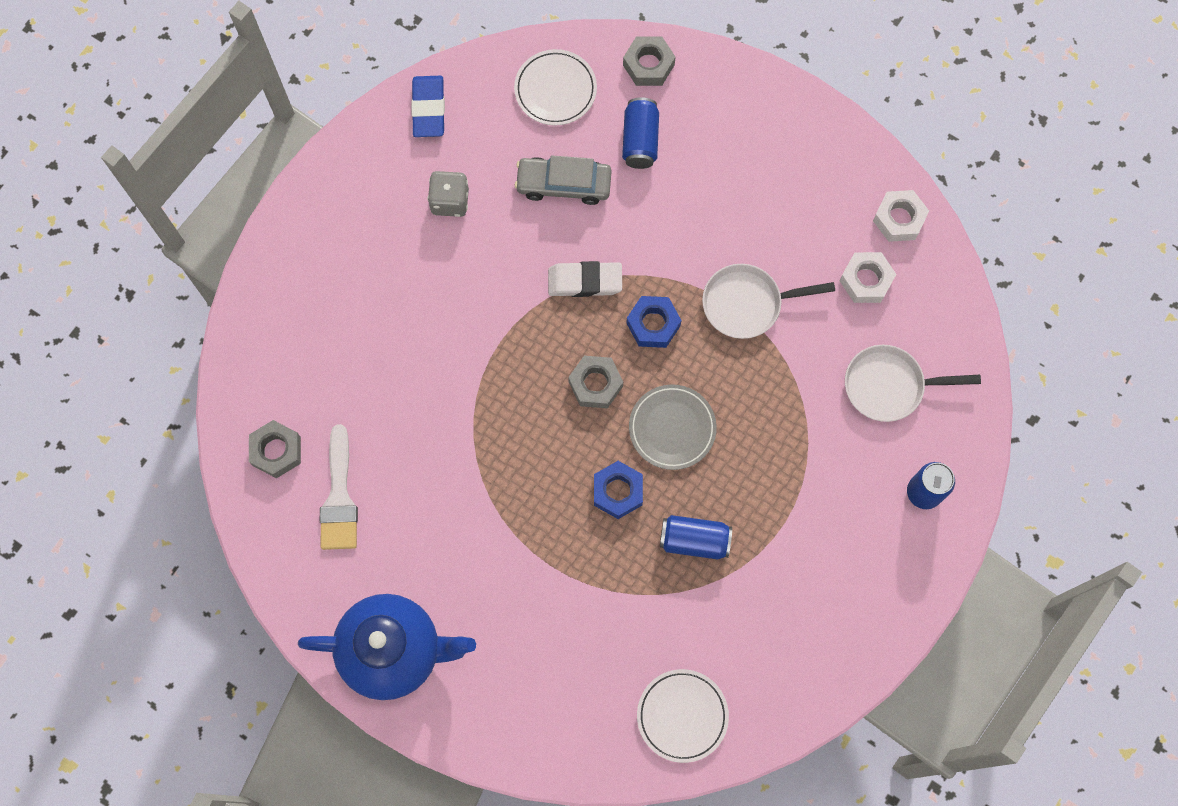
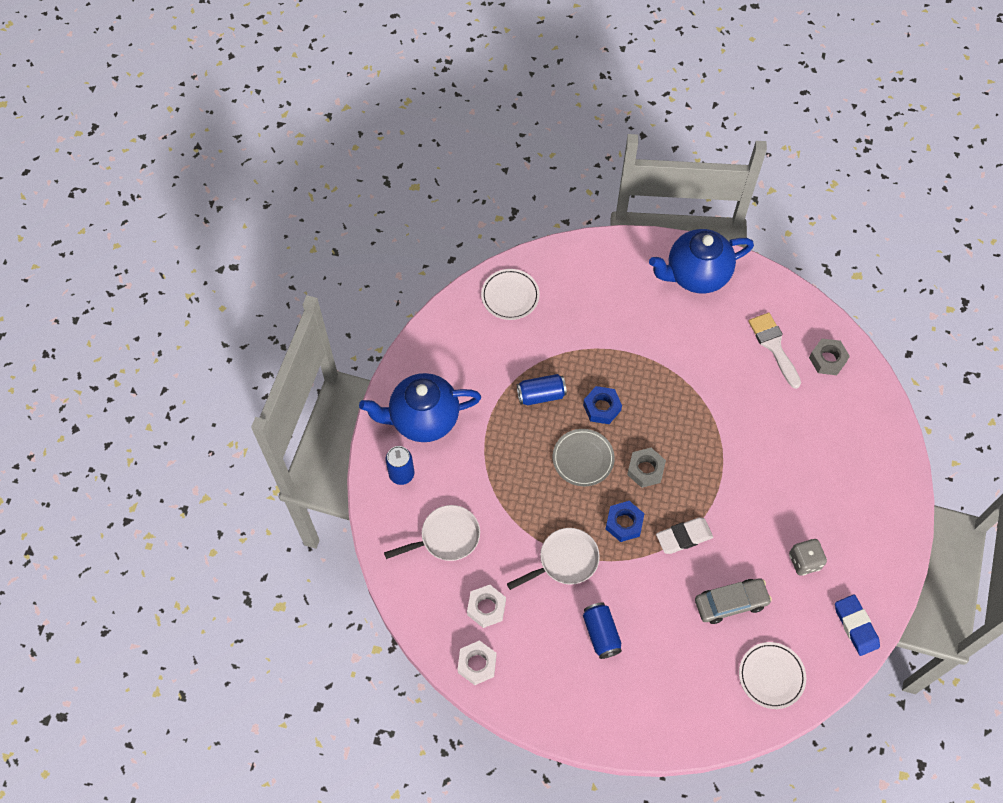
camera: 160 degrees right, 10 degrees down
blue can [622,97,659,169] -> blue can moved to [583,602,622,659]
grey nut [623,36,676,86] -> none
none -> blue teapot [359,373,481,442]

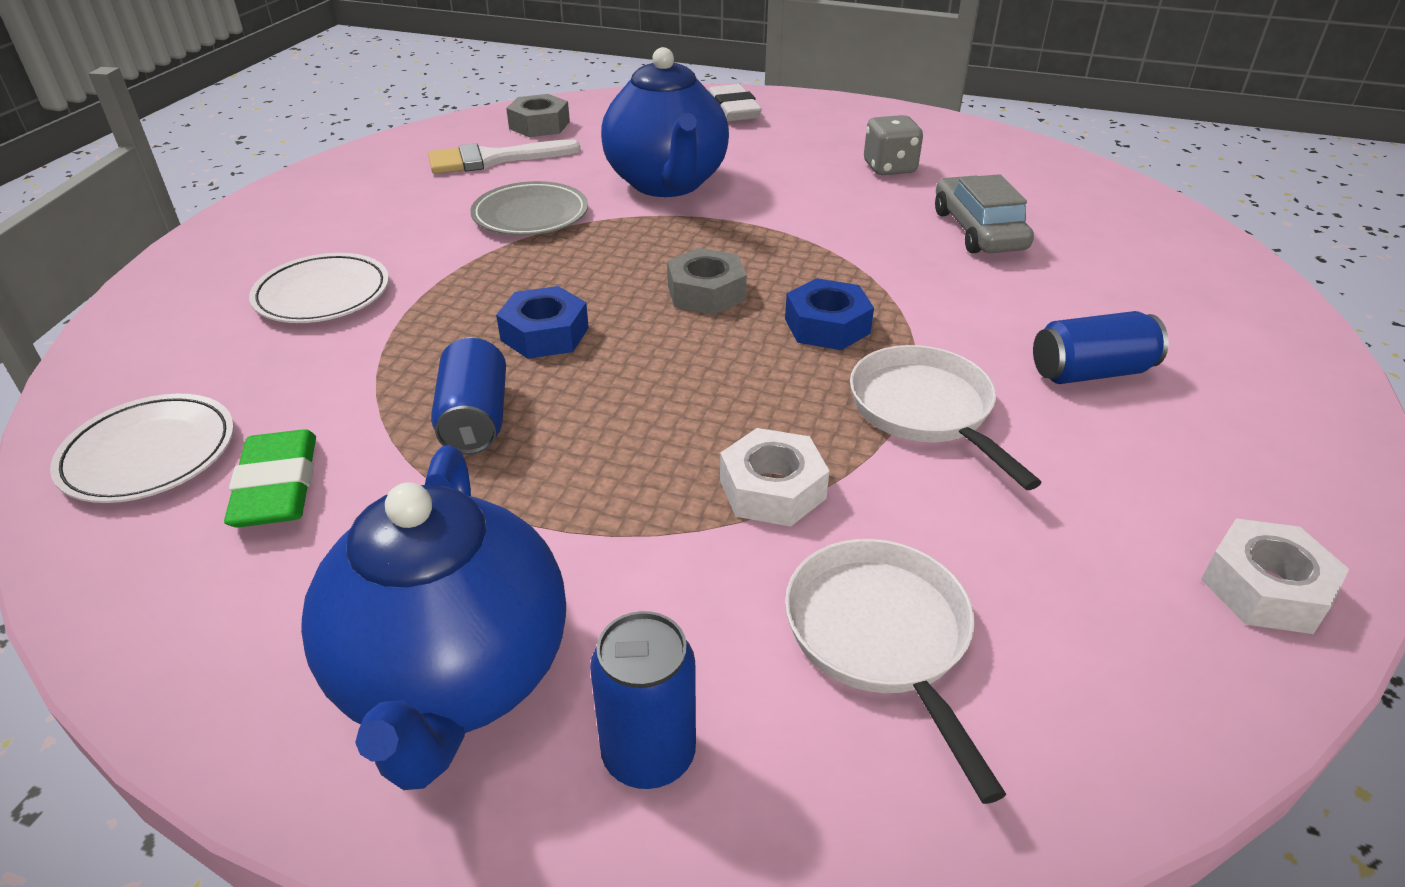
camera: 85 degrees left, 25 degrees down
white nut [467,585,506,628] -> white nut moved to [720,428,830,527]
grey plate [553,429,615,486] -> grey plate moved to [471,181,588,235]
blue teapot [649,229,754,293] -> blue teapot moved to [601,47,729,197]
white eraser [656,517,713,554] -> white eraser moved to [708,84,762,122]
white plate [739,642,806,709] -> white plate moved to [249,253,389,323]
blue eraser [835,594,880,656] -> none
none -> green eraser [224,429,316,528]

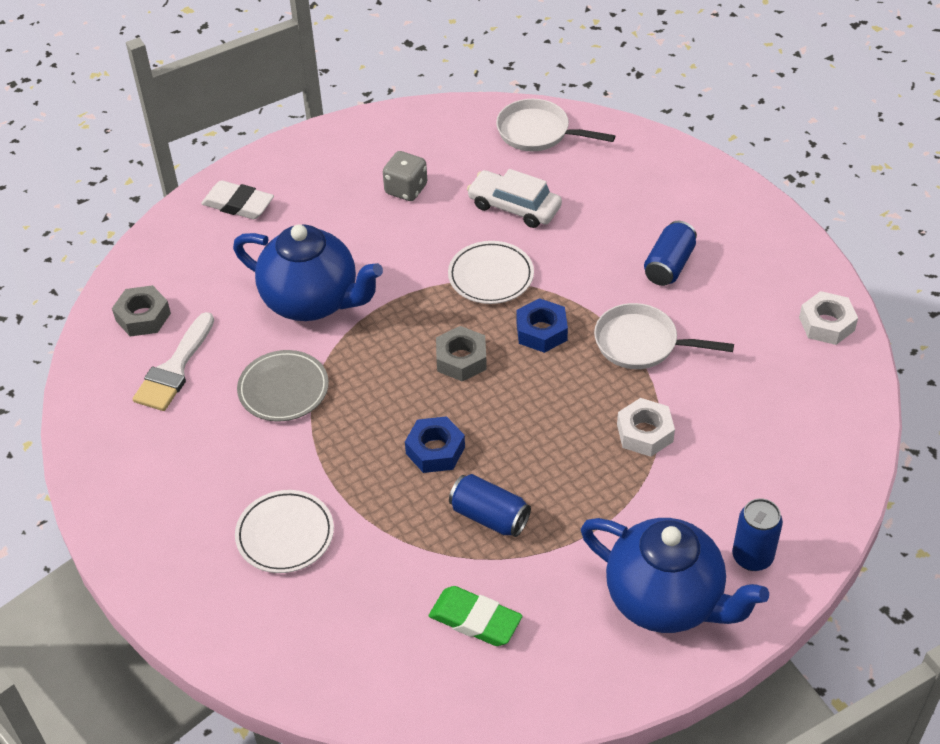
camera: 50 degrees left, 10 degrees up
white plate [50,394,234,503] -> white plate moved to [448,241,534,304]
white pan [785,539,1006,804] -> white pan moved to [496,99,615,151]
grey car [935,174,1034,253] -> white car [467,169,562,228]

